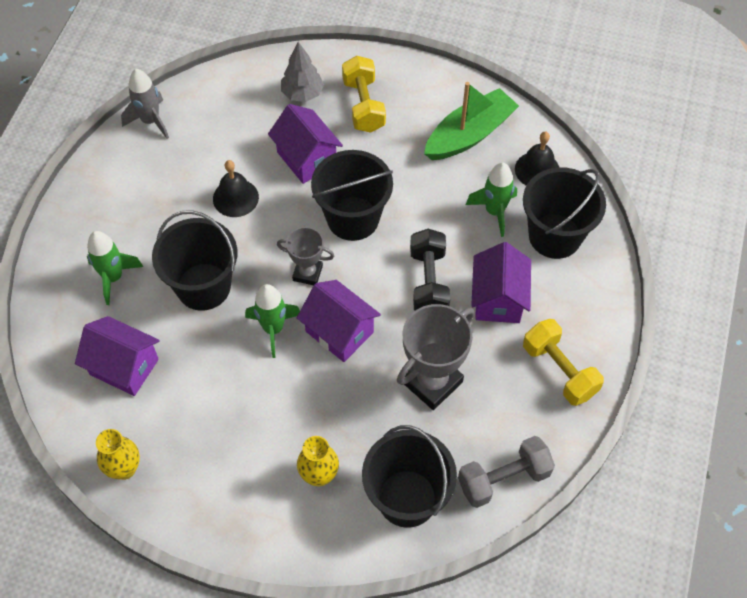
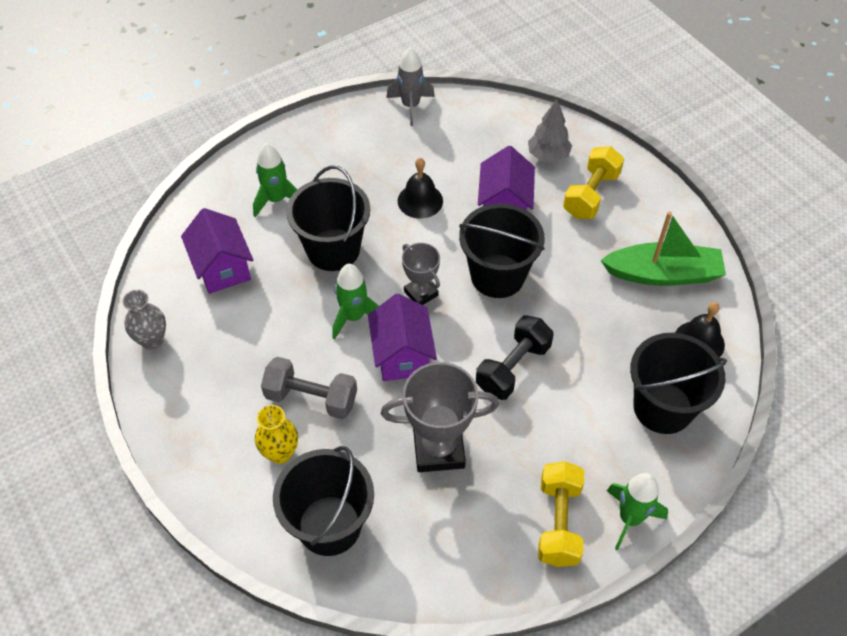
camera: 40 degrees right, 5 degrees down
yellow vase [96,429,140,480] -> grey vase [122,290,166,350]
grey dumbbell [458,436,555,508] -> grey dumbbell moved to [261,357,357,419]
green rocket [466,163,517,237] -> green rocket moved to [607,473,668,550]
purple house [471,242,531,323] -> none

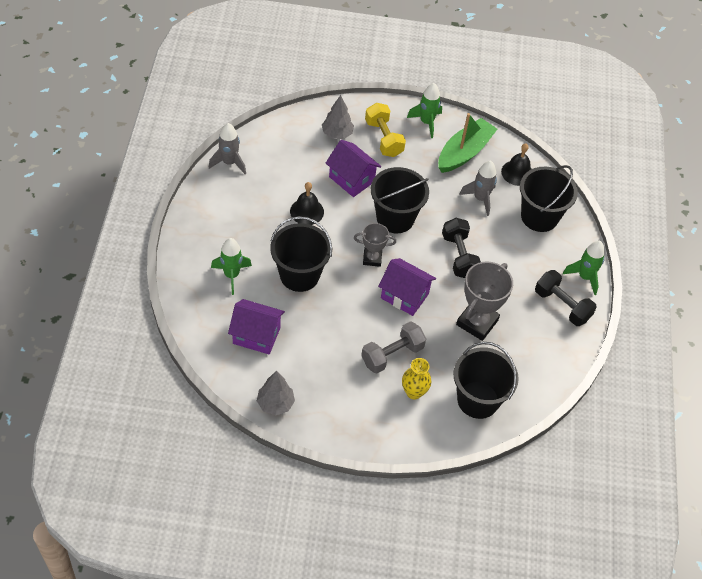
camera: 55 degrees left, 0 degrees up
grey vase [122,290,166,350] -> grey tree [257,371,295,415]
green rocket [332,264,379,340] -> green rocket moved to [407,83,442,138]
yellow dumbbell [538,461,584,567] -> black dumbbell [535,270,597,326]
none -> grey rocket [459,160,497,216]

